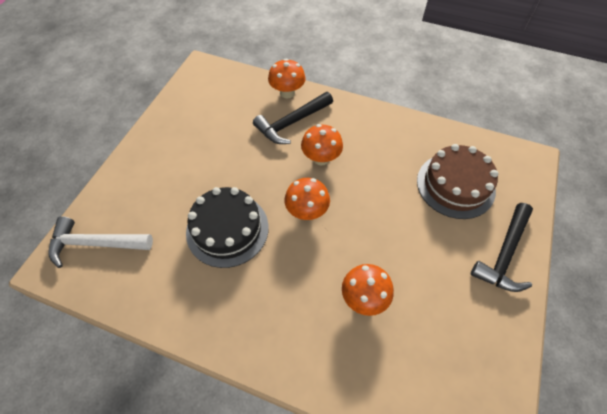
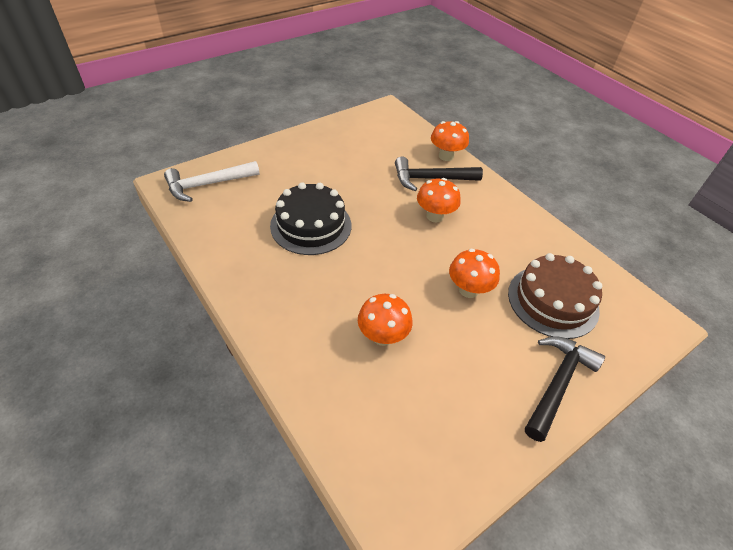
camera: 30 degrees right, 10 degrees down
white hammer [48,216,153,268] -> white hammer turned 60 degrees counterclockwise [164,161,260,202]
orange mushroom [284,178,330,220] -> orange mushroom moved to [449,249,500,298]
black hammer [471,203,533,292] -> black hammer turned 150 degrees clockwise [525,336,605,442]

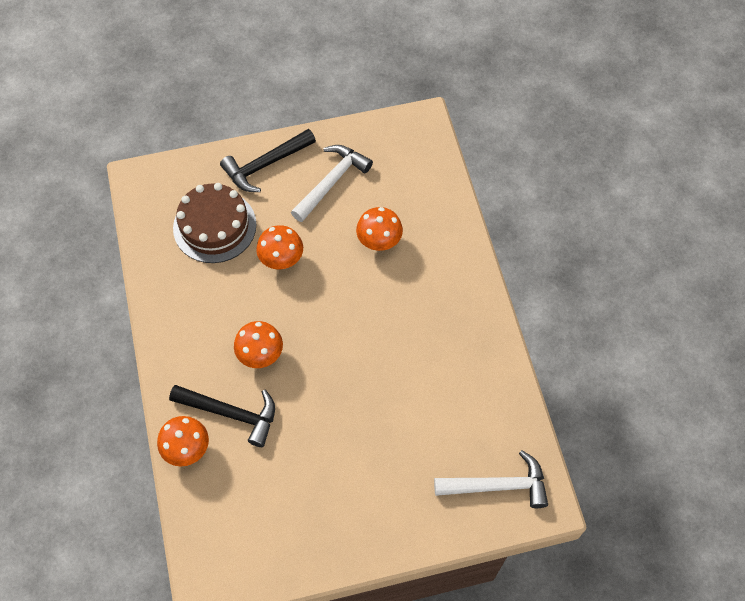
camera: 155 degrees left, 15 degrees up
black cake [270,182,351,255] -> none
none -> white hammer [291,145,373,222]

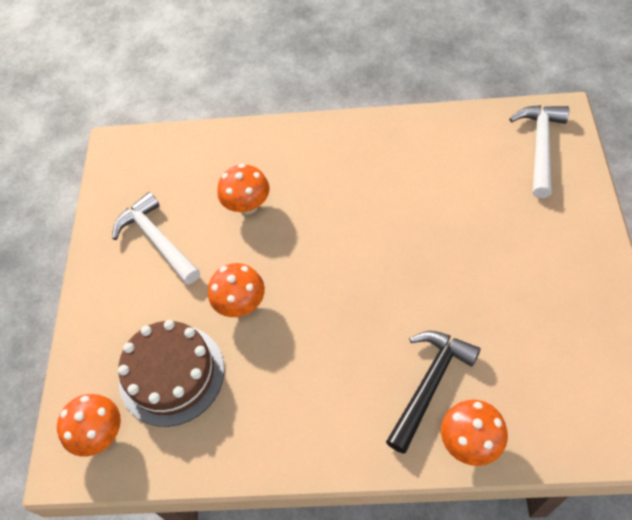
camera: 70 degrees left, 5 degrees down
black hammer [220,129,316,192] -> none
orange mushroom [234,321,283,368] -> orange mushroom moved to [57,394,121,457]

